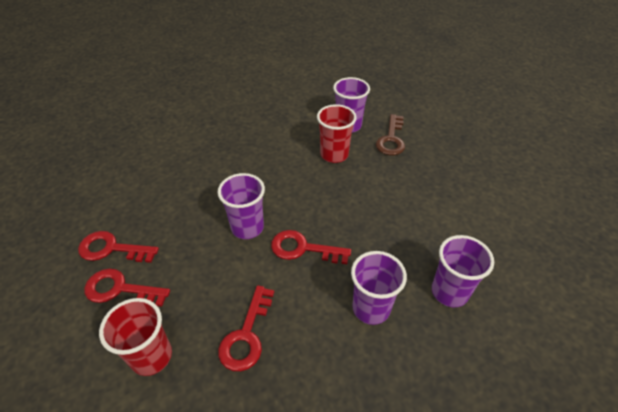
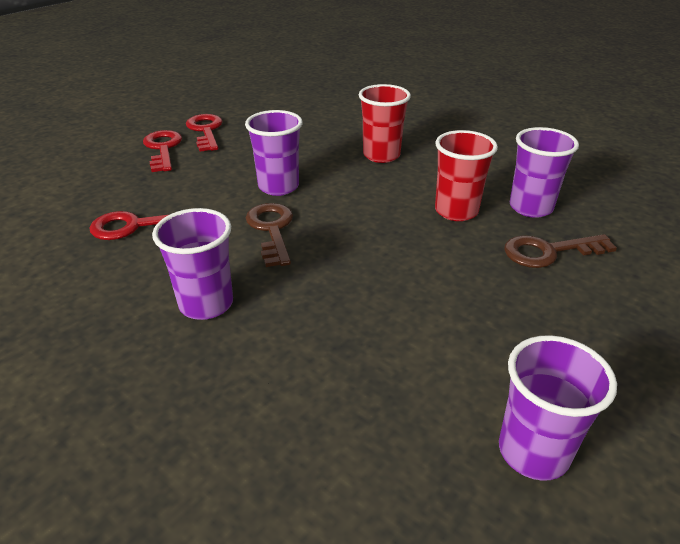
camera: 65 degrees right, 10 degrees down
red cup [99,298,172,376] -> red cup moved to [359,84,411,163]
red key [271,230,351,264] -> brown key [246,203,293,267]
purple cup [432,235,494,307] -> purple cup moved to [499,335,617,481]

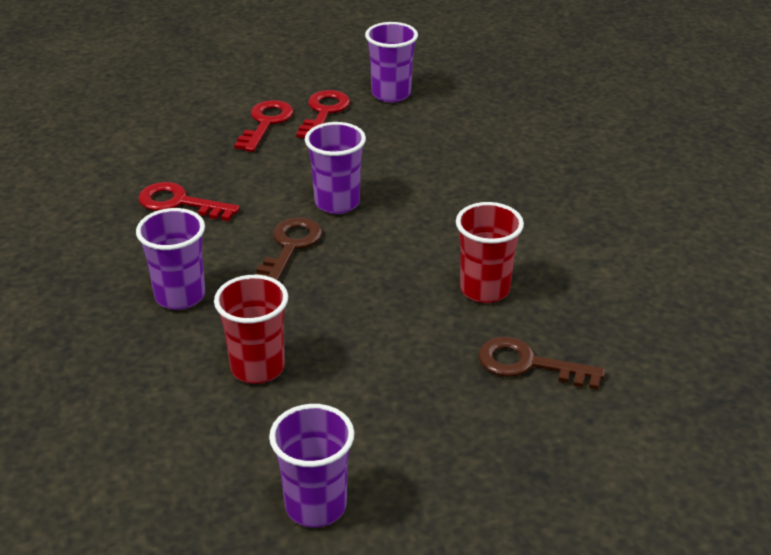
camera: 30 degrees right, 0 degrees up
red cup [359,84,411,163] -> red cup moved to [214,275,288,384]
purple cup [510,127,579,218] -> purple cup moved to [365,22,418,103]

